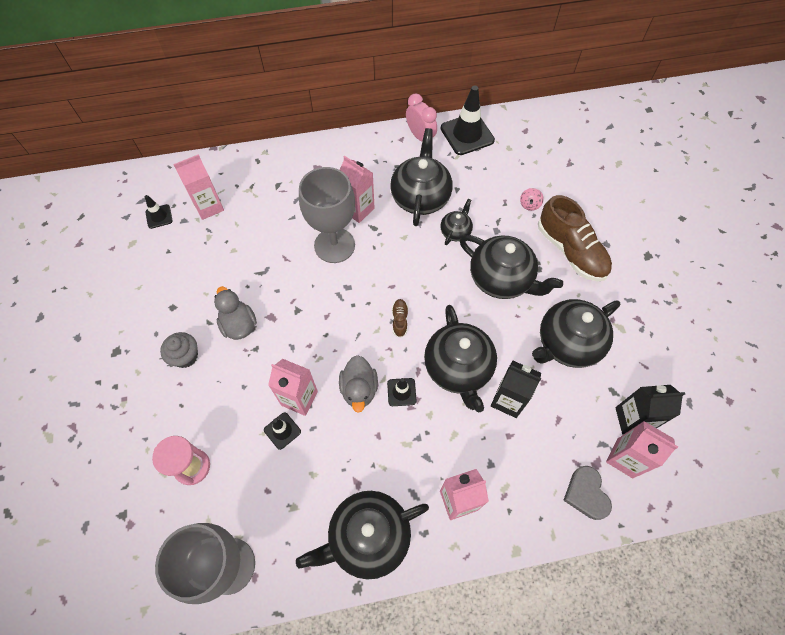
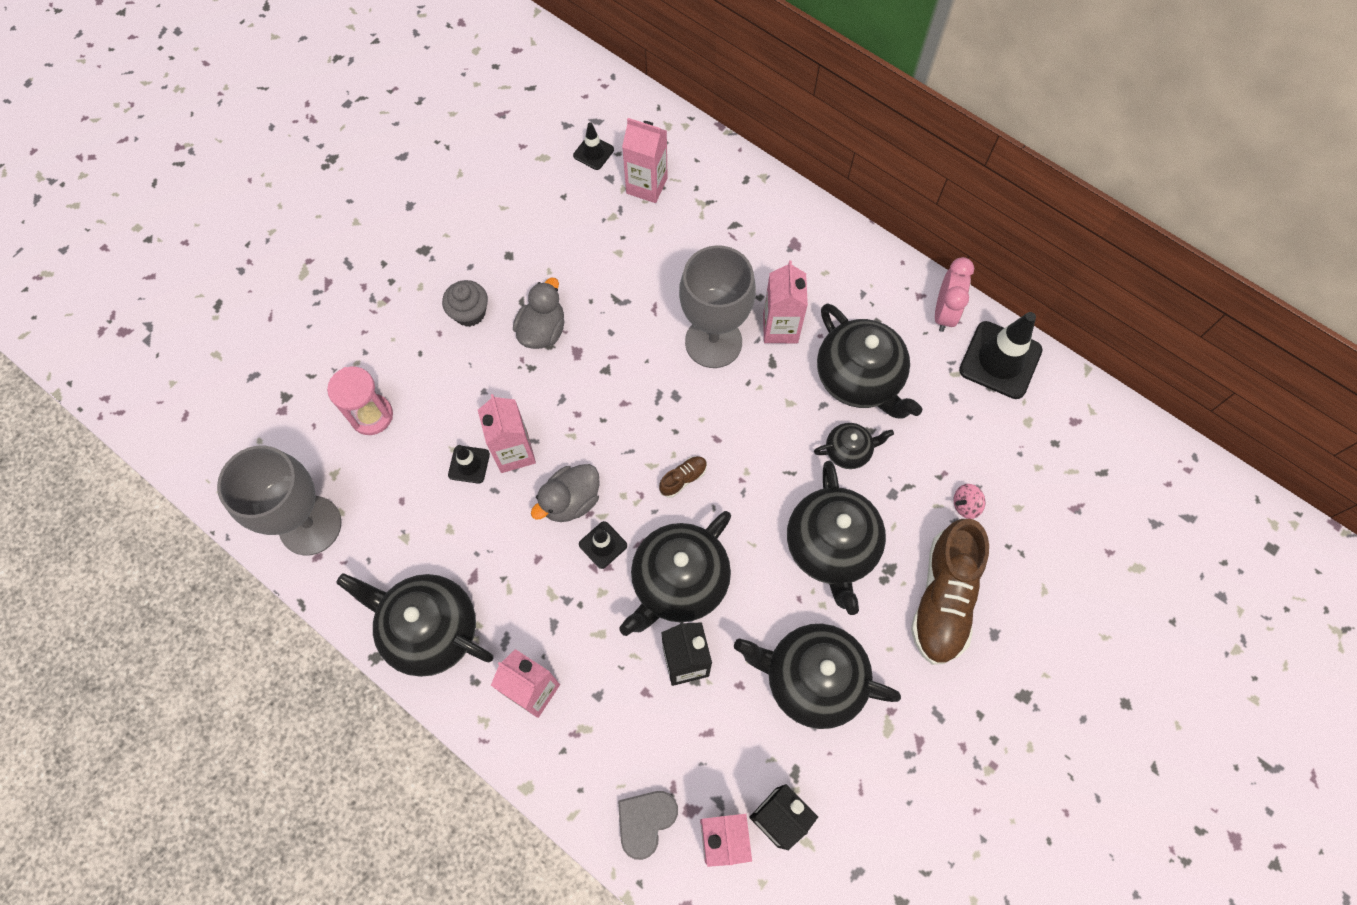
camera: 50 degrees right, 5 degrees up
black teapot [390,128,453,226] -> black teapot turned 90 degrees clockwise [817,304,922,419]

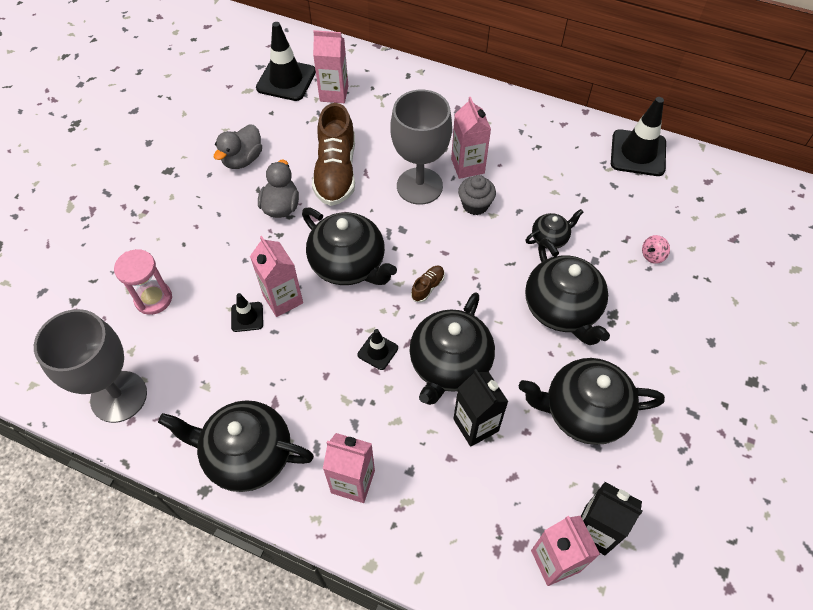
camera: 15 degrees left, 10 degrees down
grey cupcake [442,280,488,327] -> grey cupcake moved to [458,175,496,215]
grey duck [531,464,600,522] -> grey duck moved to [214,125,262,169]
black traffic cone [573,122,614,170] -> black traffic cone [256,22,316,101], size x1.95
grey heart [618,791,678,860] -> none
black teapot [817,304,922,419] -> black teapot moved to [302,208,397,285]
brown shoe [911,519,989,665] -> brown shoe moved to [312,103,355,206]
pink clock [935,257,974,332] -> none

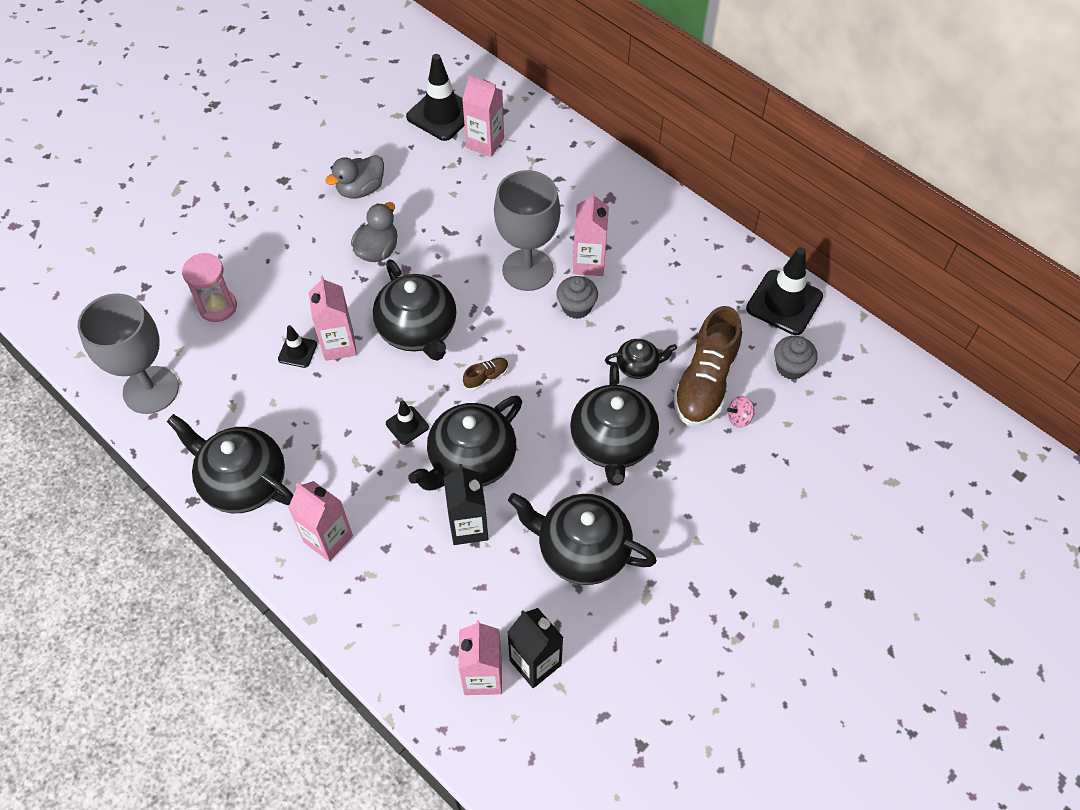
camera: 20 degrees right, 0 degrees up
brown shoe [312,103,355,206] -> brown shoe moved to [673,306,742,426]
none -> grey cupcake [774,336,818,380]

